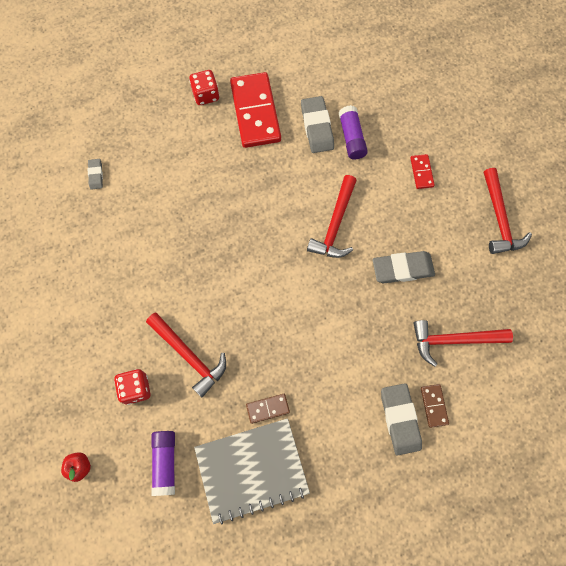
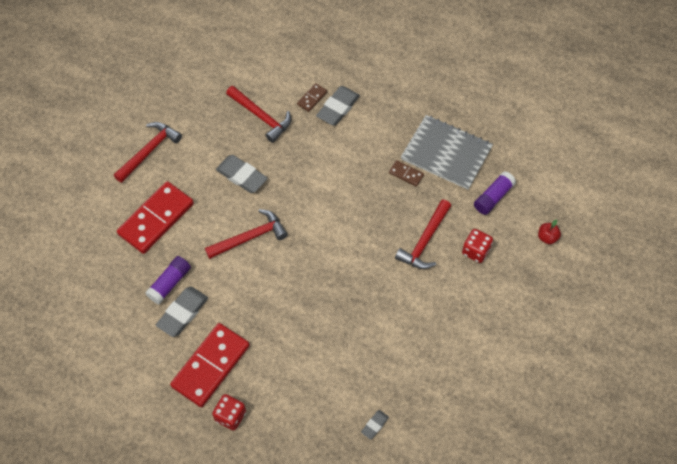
camera: 135 degrees left, 10 degrees down
red hammer [146,313,226,398] -> red hammer turned 150 degrees counterclockwise [395,200,451,269]
red domino [410,154,435,189] -> red domino [117,181,194,254], size x2.25

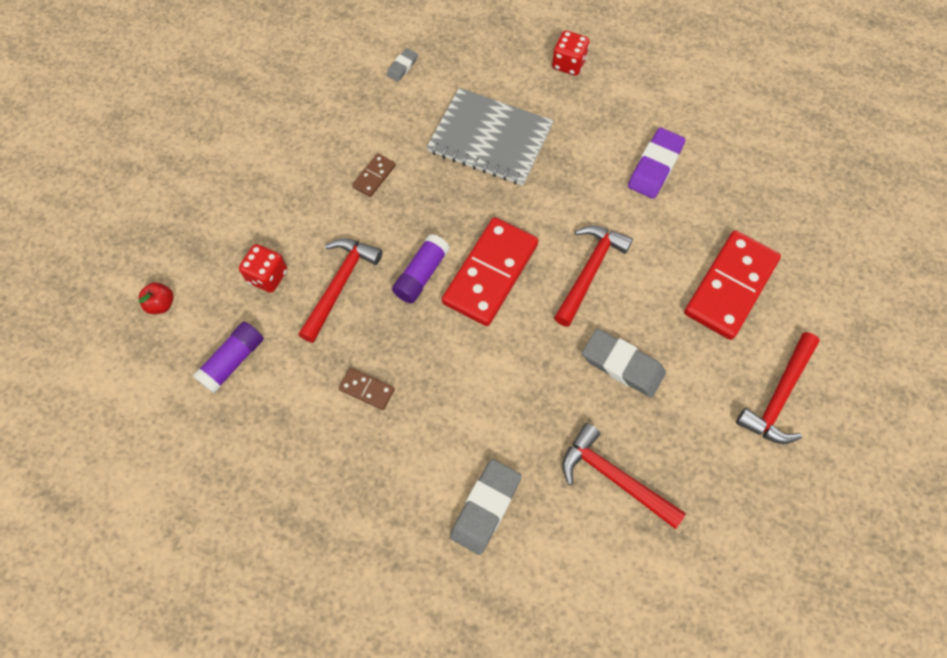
camera: 175 degrees right, 5 degrees up
purple glue stick [145,256,191,305] -> purple glue stick moved to [392,234,450,304]
grey eraser [156,287,208,337] -> purple eraser [628,128,686,199]
red domino [170,323,250,407] -> red domino moved to [442,217,539,326]
red hammer [205,209,288,259] -> red hammer turned 150 degrees clockwise [554,225,633,327]
brown domino [297,83,327,112] -> brown domino moved to [352,154,396,197]
grey notebook [401,115,493,190] -> grey notebook moved to [427,88,553,185]

